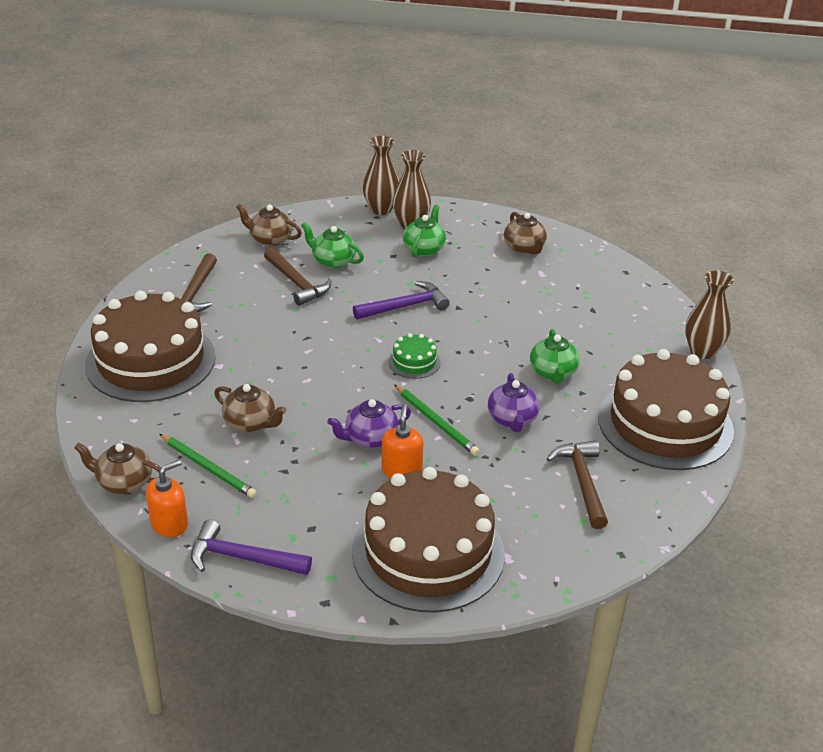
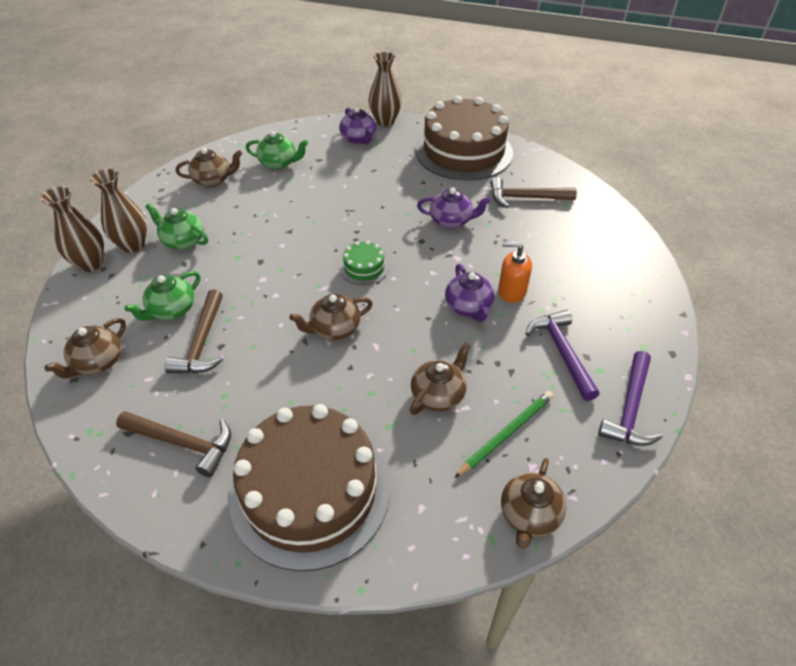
camera: 80 degrees left, 10 degrees up
orange soap dispenser [146,460,188,537] -> none
brown hammer [264,247,332,306] -> brown hammer turned 120 degrees clockwise [165,289,224,373]
brown cake [352,467,505,613] -> none
purple hammer [353,281,450,320] -> purple hammer moved to [525,310,599,401]
green pencil [394,384,480,455] -> none
green teapot [530,329,580,384] -> green teapot moved to [246,131,308,170]
none -> brown teapot [290,294,373,340]
none -> purple teapot [339,107,376,145]

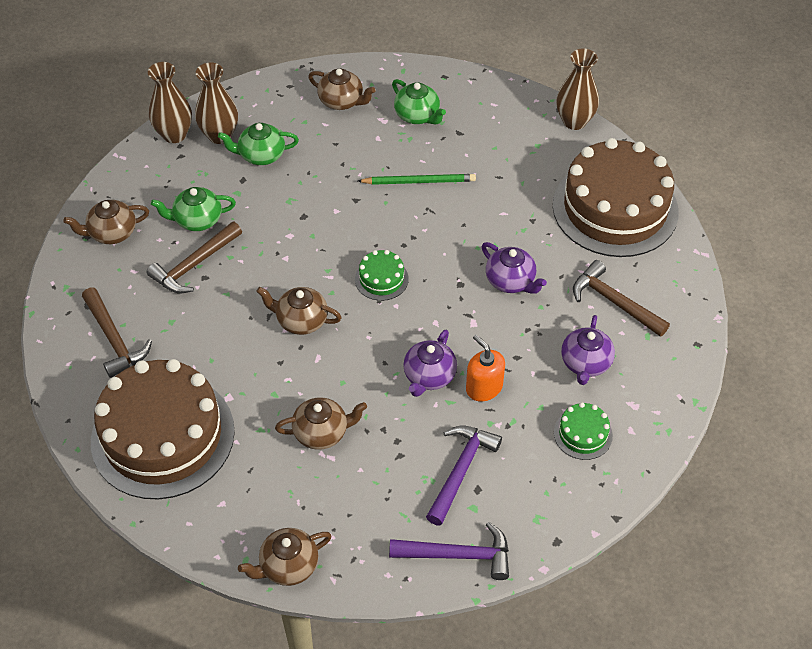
camera: 40 degrees right, 5 degrees up
green teapot [145,203,208,250] -> green teapot turned 75 degrees counterclockwise [218,123,299,165]
purple teapot [339,107,376,145] -> purple teapot moved to [561,315,615,385]
green pencil [455,391,553,478] -> green pencil moved to [358,174,476,185]
purple hammer [598,351,662,446] -> purple hammer turned 150 degrees counterclockwise [389,522,509,580]
none -> green cake [554,402,613,460]

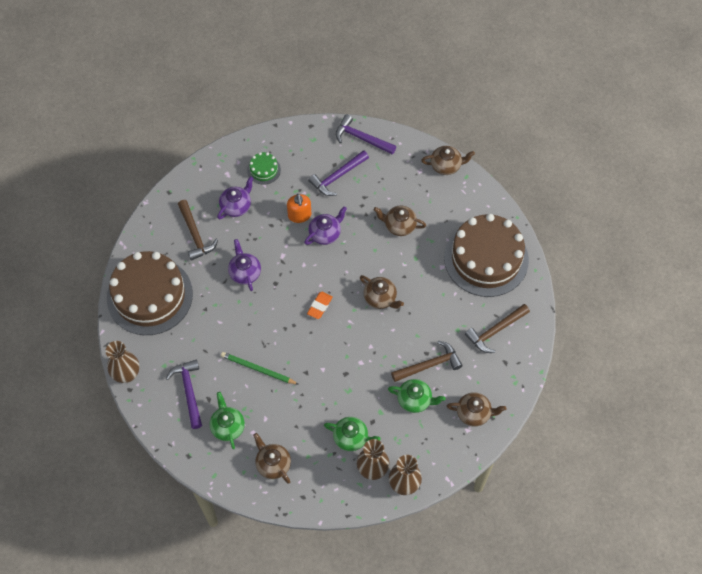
camera: 155 degrees left, 10 degrees up
brown hammer [82,288,152,378] -> brown hammer turned 120 degrees counterclockwise [465,304,530,353]
green cake [355,250,409,301] -> orange eraser [307,292,333,319]
none -> purple hammer [166,360,202,429]

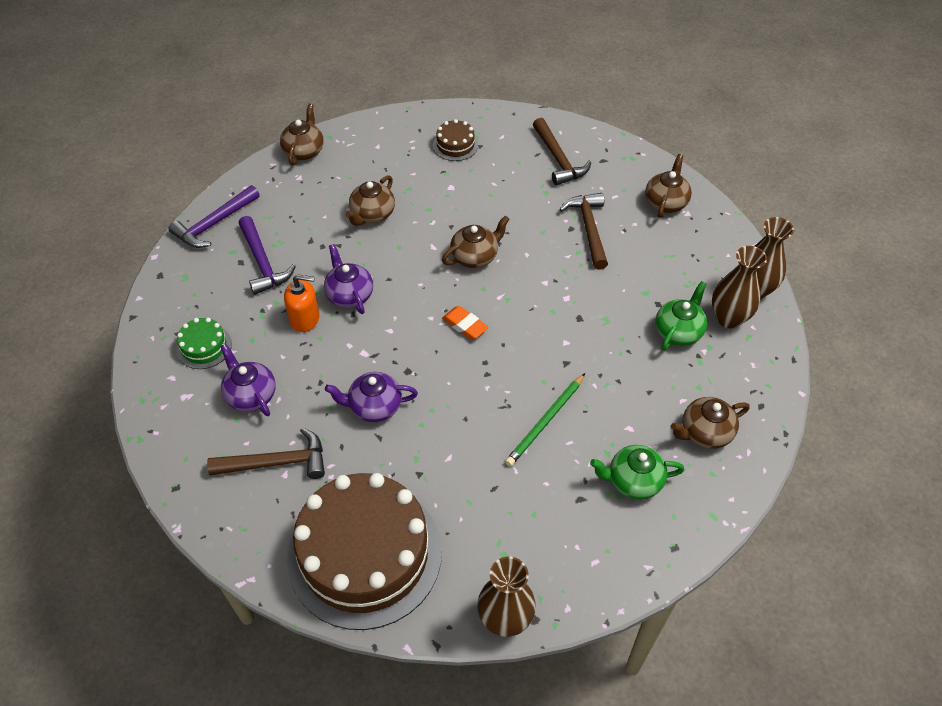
camera: 75 degrees left, 10 degrees down
purple hammer [166,360,202,429] -> none
green teapot [388,379,446,413] -> none
brown cake [444,214,529,297] -> brown cake [433,119,478,161], size x0.41

